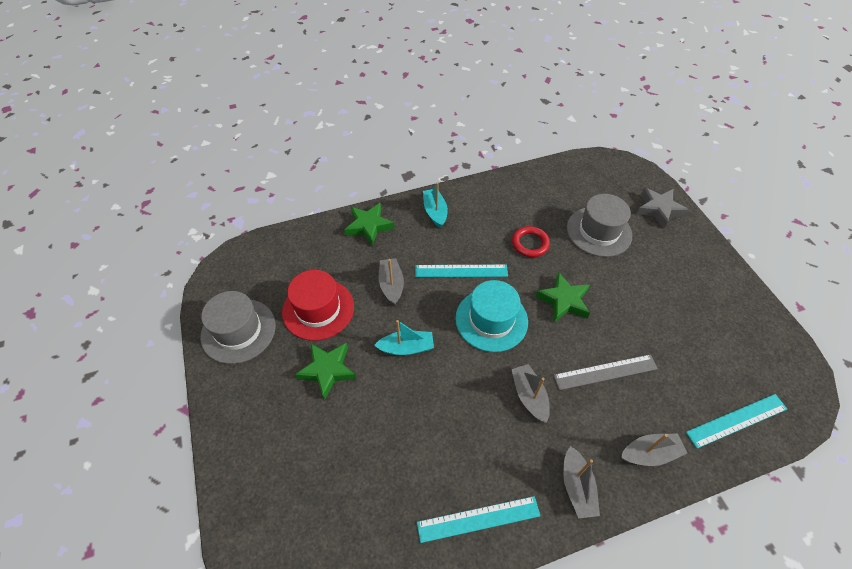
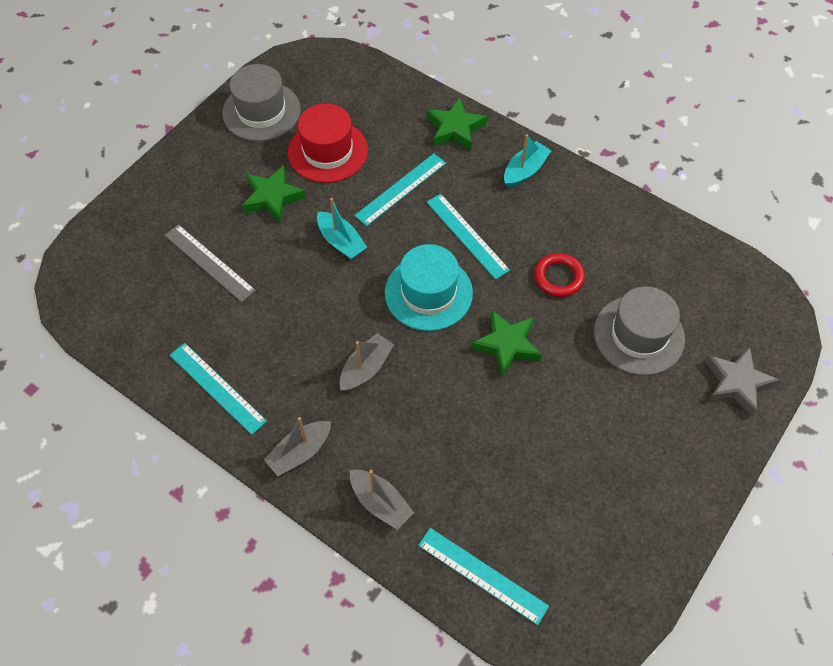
camera: 55 degrees right, 5 degrees up
grey boat [379,258,404,305] -> turquoise ruler [354,153,446,226]
grey ruler [554,354,658,390] -> grey ruler moved to [165,224,256,302]

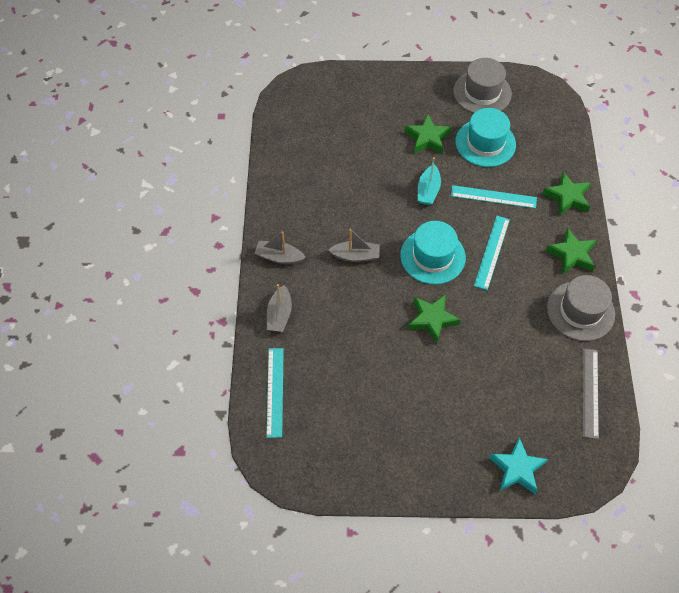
camera: 55 degrees right, 0 degrees up
grey ruler [165,224,256,302] -> grey ruler moved to [582,348,599,439]
turquoise ruler [170,343,267,435] -> none
red hat [288,104,368,183] -> turquoise hat [455,108,516,167]
turquoise boat [504,134,551,188] -> green star [546,228,596,274]
red ring [534,253,585,297] -> none
grey hat [594,286,685,375] -> grey hat moved to [547,275,615,341]
grey star [705,347,779,417] -> turquoise star [489,437,548,494]

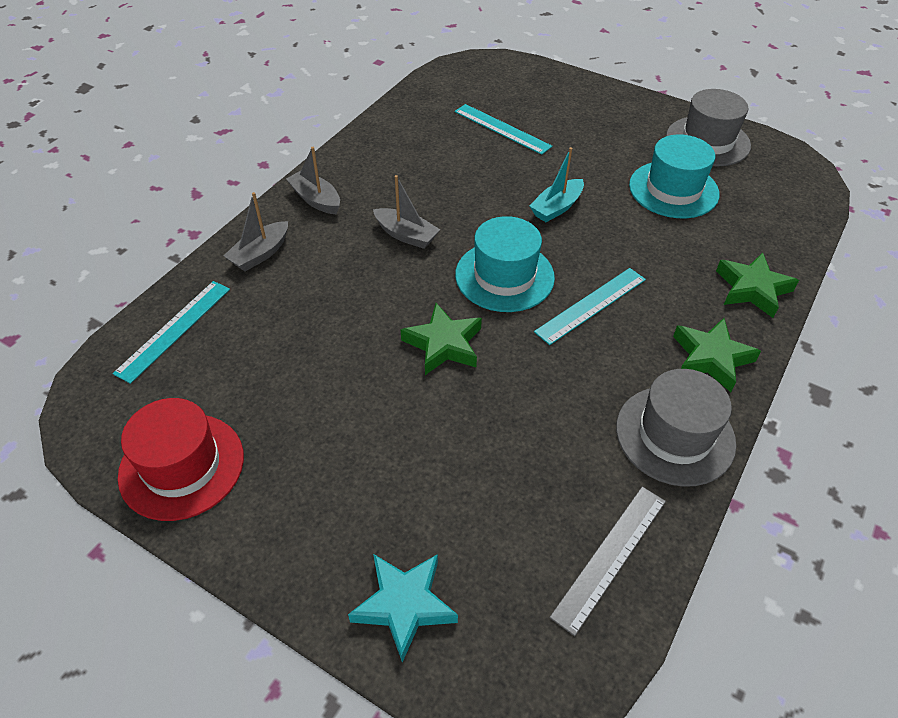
camera: 30 degrees right, 10 degrees down
green star [405,114,451,154] -> none
turquoise ruler [451,185,537,209] -> turquoise ruler moved to [454,104,552,155]
none -> red hat [118,398,244,521]

